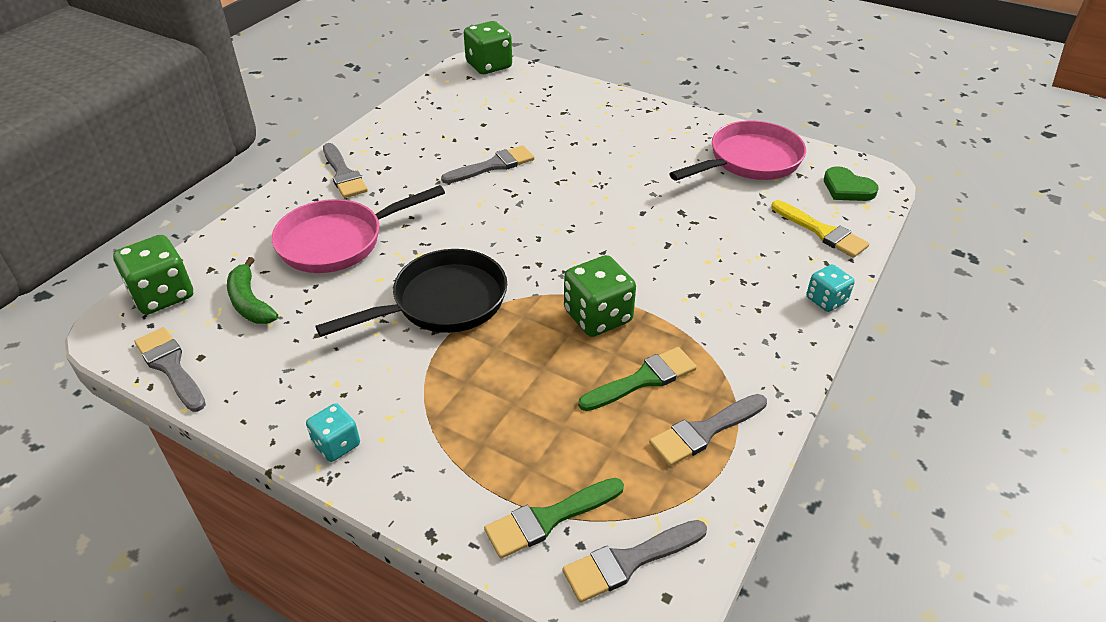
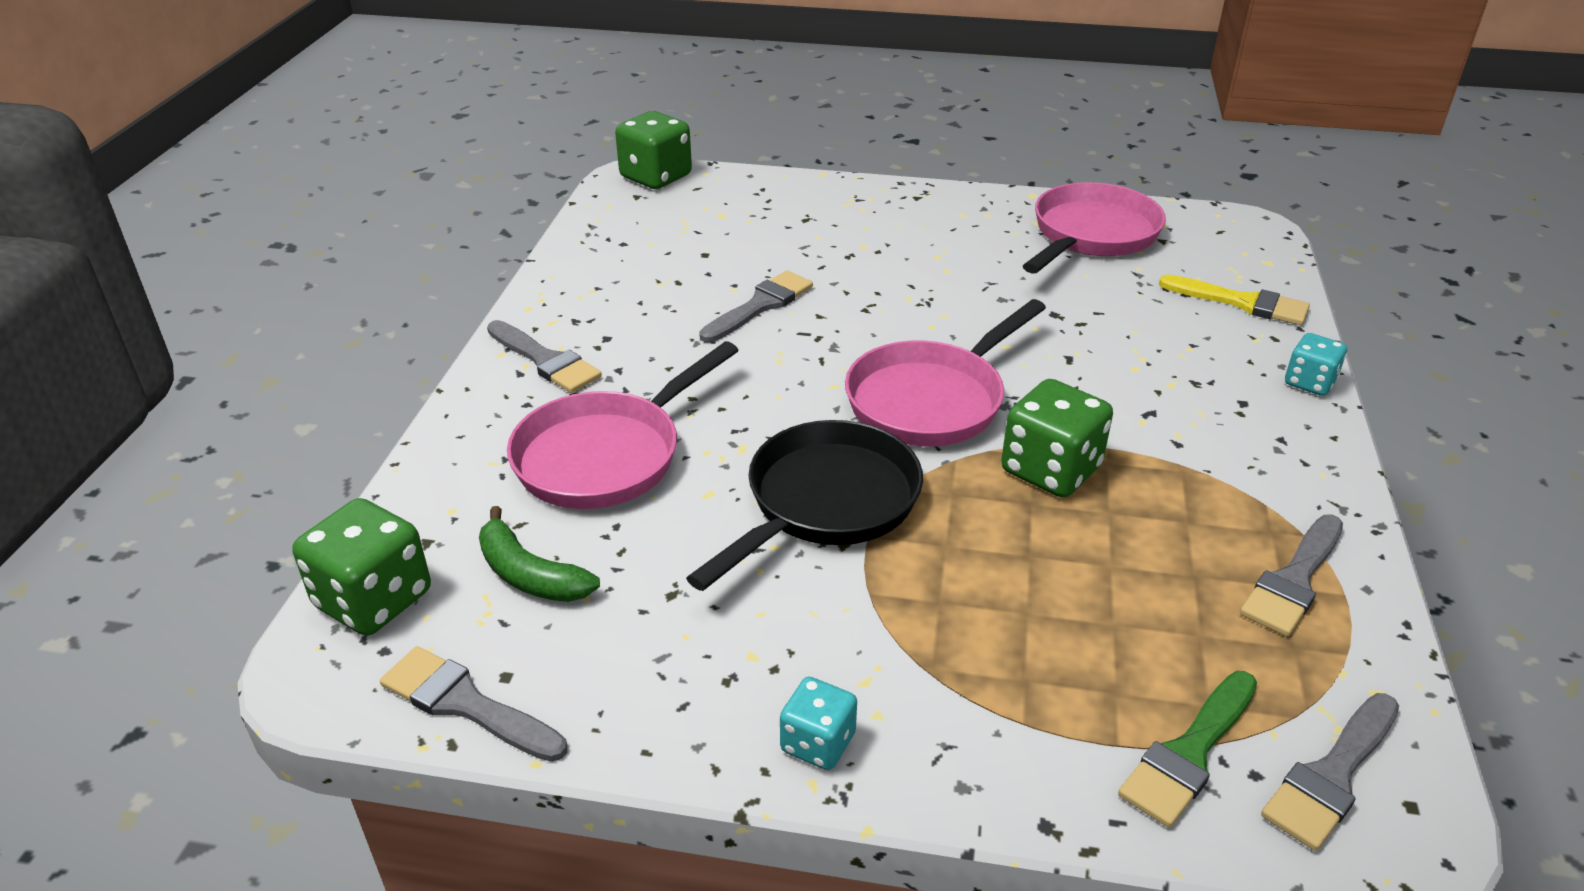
camera: 20 degrees left, 5 degrees down
green brush [578,347,697,411] -> none
green heart [824,166,879,201] -> none
none -> pink pan [845,299,1046,447]

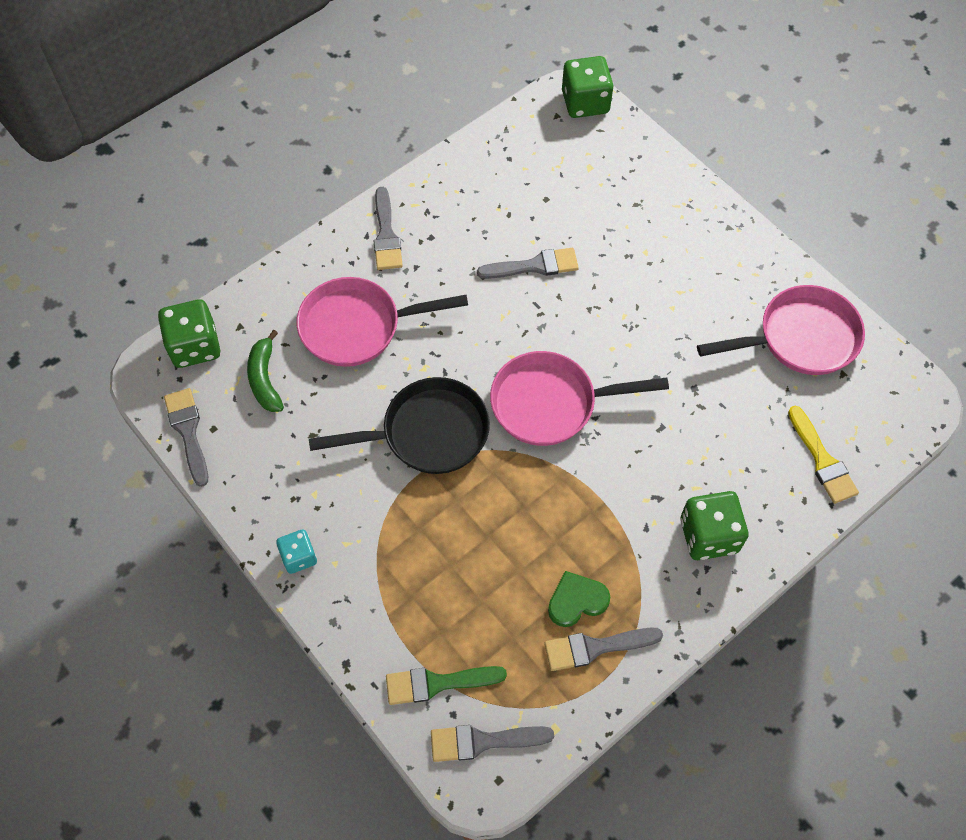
camera: 40 degrees right, 25 degrees up
green dice [1001,379,1113,498] -> green dice moved to [681,491,748,560]
turquoise dice [1285,333,1347,396] -> none
none -> green heart [548,571,610,627]

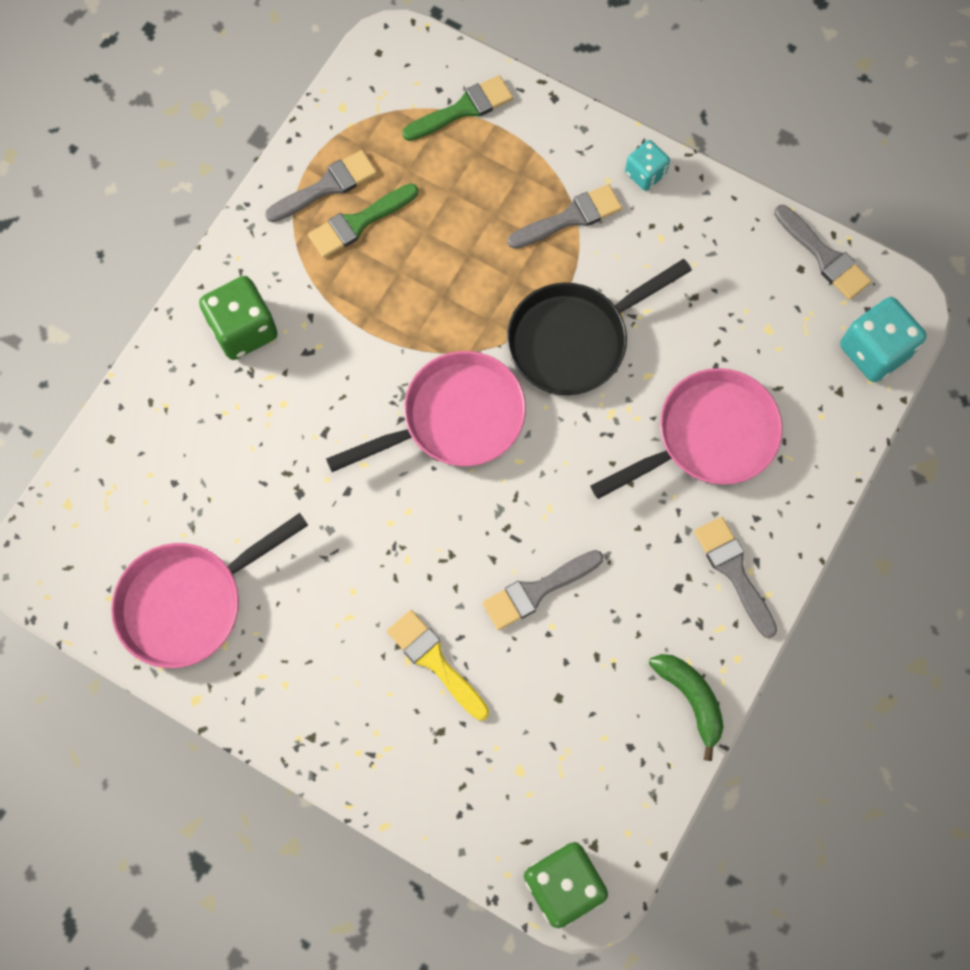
camera: 160 degrees right, 10 degrees up
green dice [158,299,220,368] -> turquoise dice [840,297,927,382]
green banana [247,330,284,412] -> green banana moved to [649,654,724,761]
grey brush [431,725,554,762] -> grey brush moved to [507,184,622,249]
green heart [548,571,610,627] -> green brush [308,183,418,258]
yellow brush [788,406,859,504] -> yellow brush moved to [387,610,489,721]

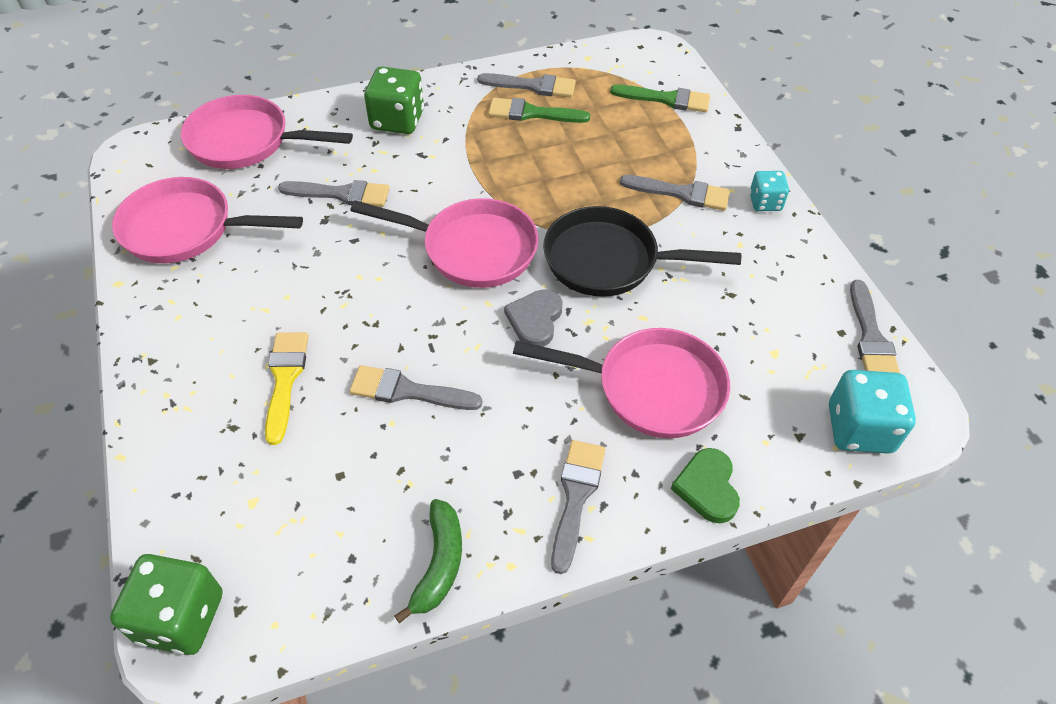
camera: 40 degrees right, 20 degrees down
none -> pink pan [181,95,353,169]
none -> grey brush [278,180,390,207]
none -> grey heart [504,290,563,347]
none -> green heart [671,448,740,523]

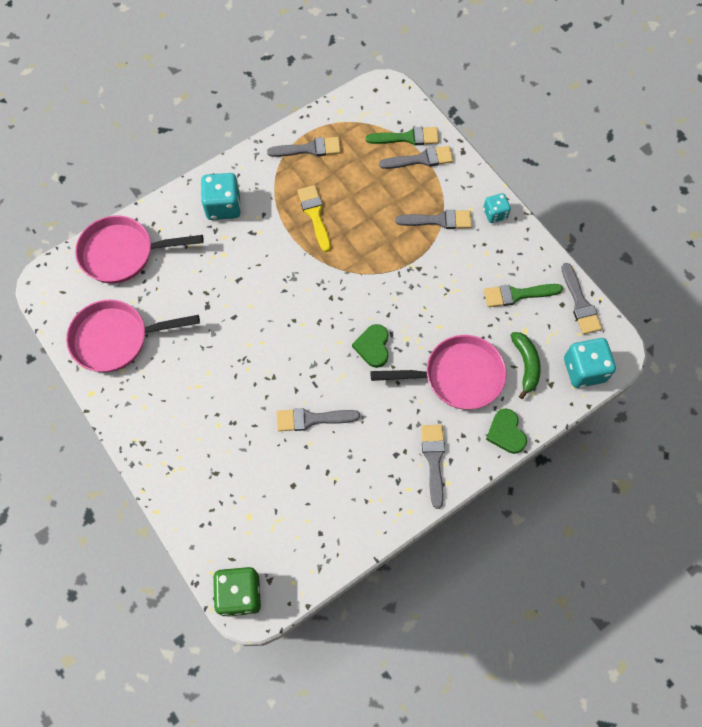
camera: 15 degrees left, 15 degrees up
yellow brush [265,332,309,445] -> yellow brush moved to [297,185,331,252]
grey brush [278,180,390,207] -> grey brush moved to [379,146,453,169]
pink pan [350,198,538,288] -> none
green dice [364,67,424,134] -> turquoise dice [201,173,241,220]
green banana [395,499,462,623] -> green banana moved to [510,332,541,399]
green brush [488,98,590,123] -> green brush moved to [484,284,563,307]
grey heart [504,290,563,347] -> green heart [352,324,389,368]
black pan [543,206,741,297] -> none

